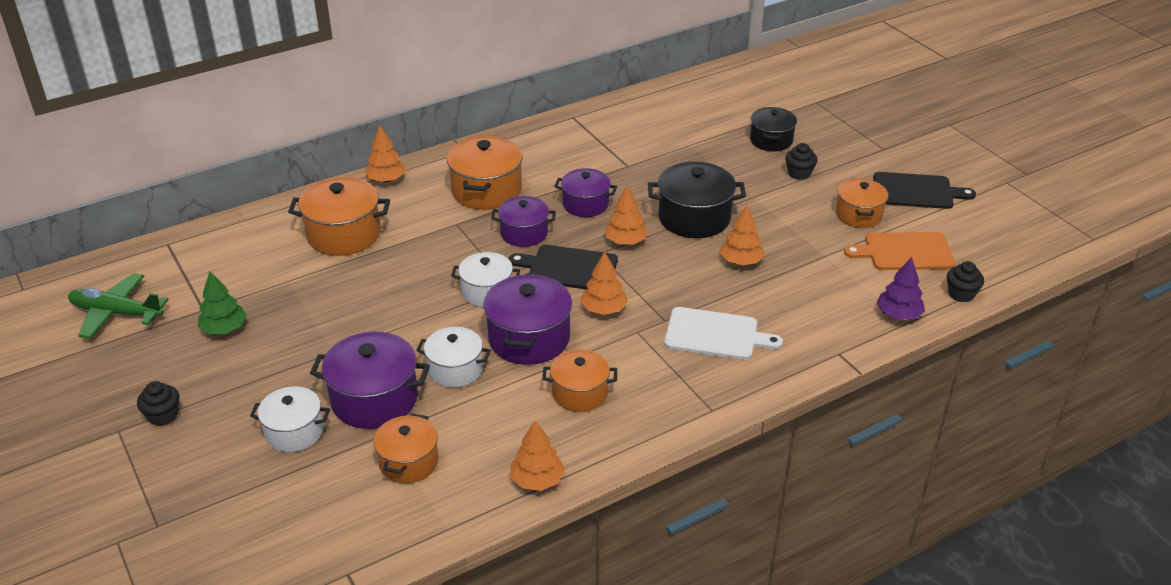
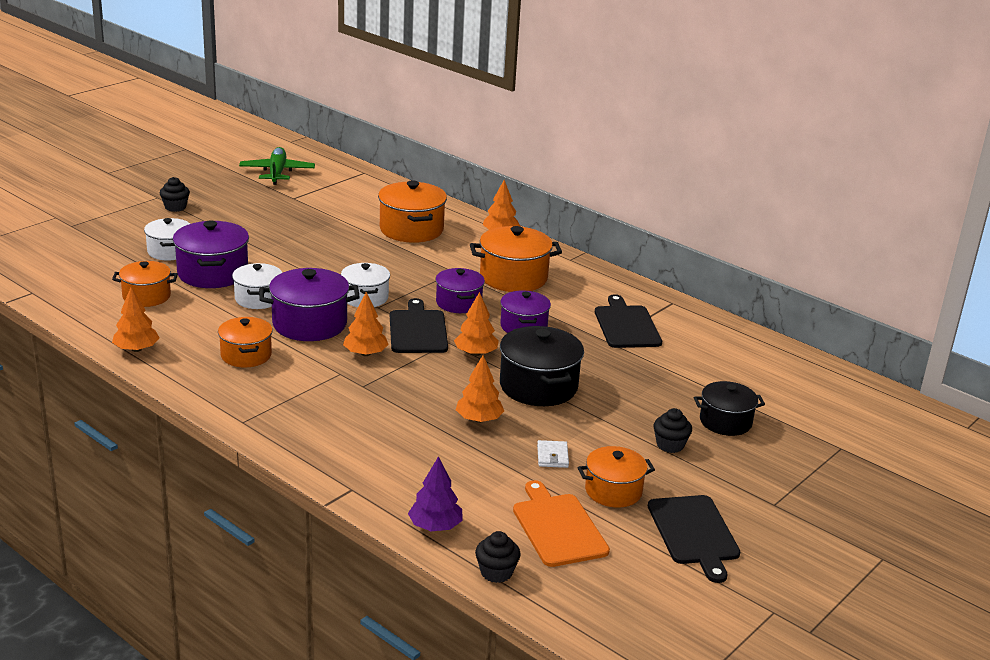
camera: 70 degrees right, 10 degrees down
green tree [198,271,247,334] -> none
white cutting board [664,307,783,360] -> none
none -> white wallet [537,440,569,468]
none -> black cutting board [595,294,662,348]

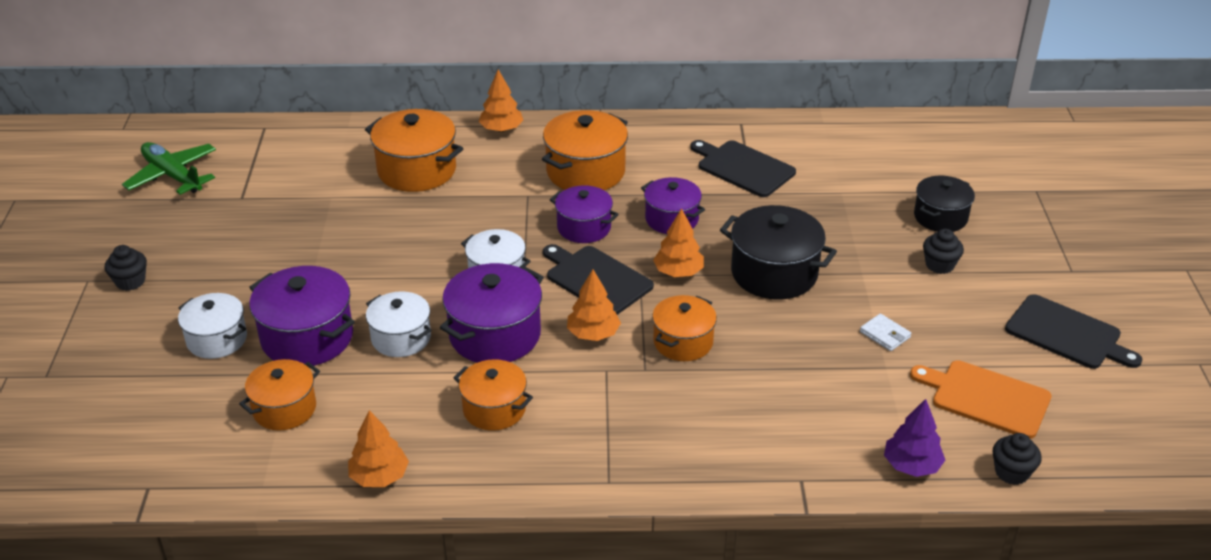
camera: 40 degrees left, 10 degrees up
orange tree [456,355,504,423] -> none
orange pot [578,446,655,508] -> orange pot moved to [652,295,717,361]

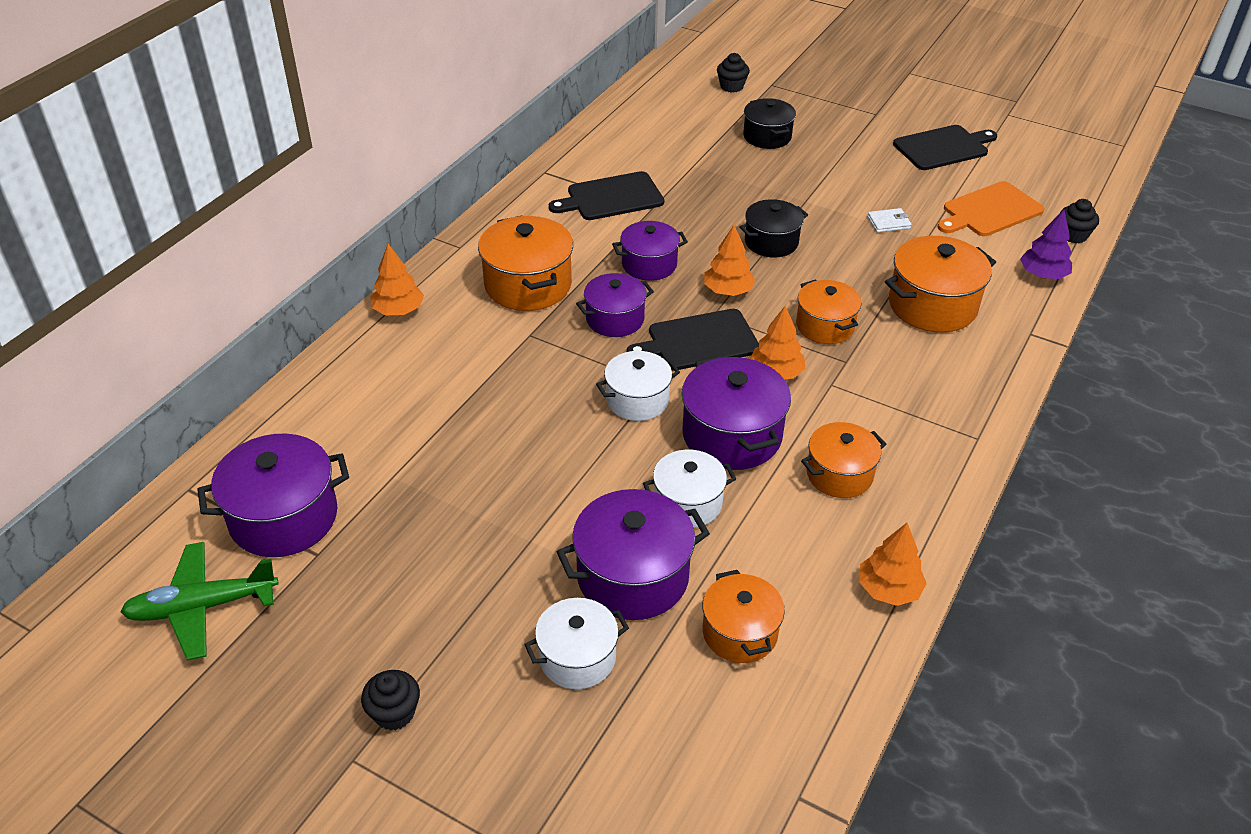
camera: 60 degrees left, 5 degrees up
orange pot [365,109,463,192] -> orange pot moved to [885,236,996,333]
black pot [720,205,837,300] -> black pot [739,199,808,257], size x0.65
black cupcake [923,229,964,274] -> black cupcake moved to [717,53,750,93]
none -> purple pot [197,434,349,557]

